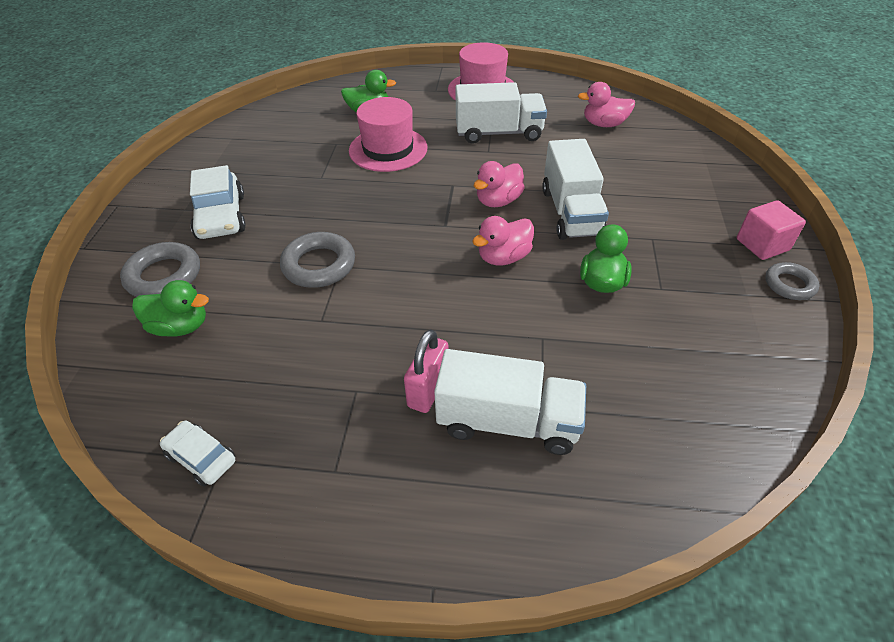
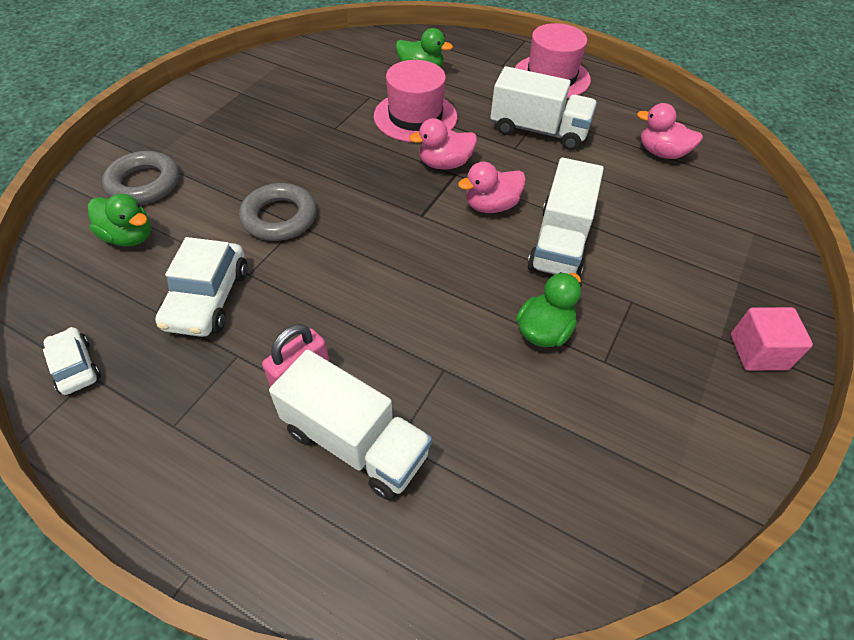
camera: 20 degrees right, 5 degrees up
white car [190,165,246,239] -> white car moved to [155,237,248,337]
pink duck [472,216,534,266] -> pink duck moved to [409,118,477,170]
grey ring [765,262,820,300] -> none

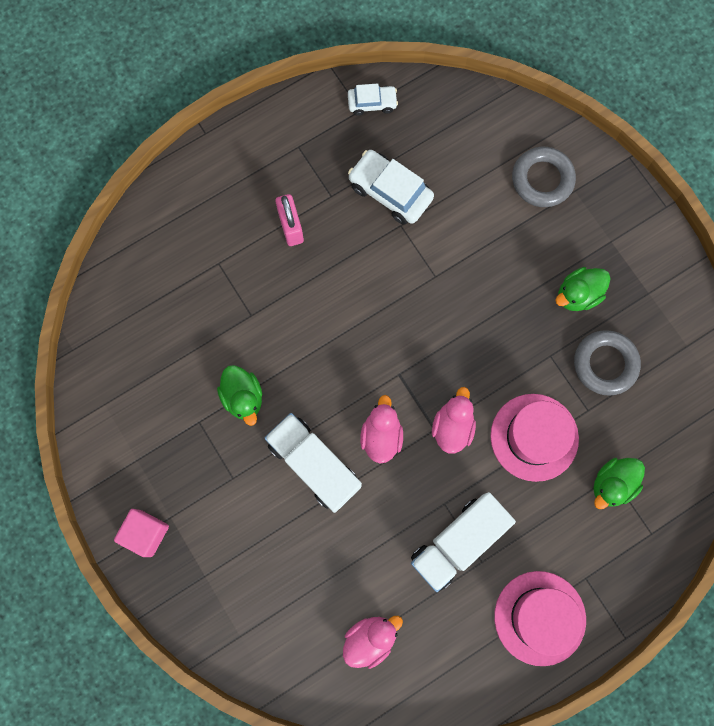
camera: 120 degrees right, 25 degrees up
green duck [88,194,151,247] -> green duck moved to [555,267,611,311]
grey ring [239,183,317,241] -> grey ring moved to [574,330,641,396]
white truck [269,349,432,500] -> none

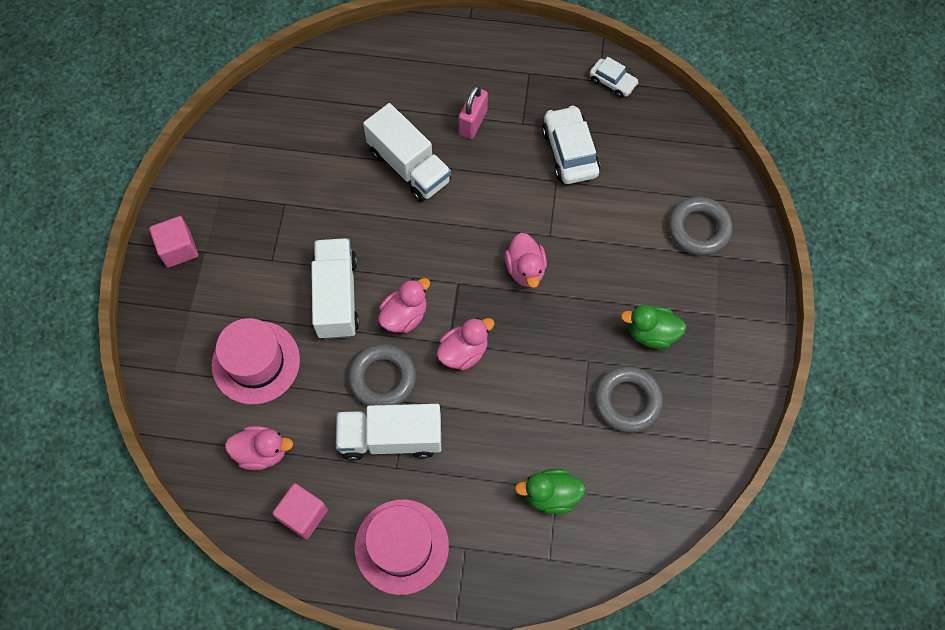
camera: 40 degrees right, 10 degrees down
green duck [217,365,262,426] -> none
pink hat [490,394,579,482] -> pink hat moved to [211,318,300,405]
none -> pink cube [272,483,328,539]
none -> grey ring [348,344,416,406]
none -> white truck [363,103,451,202]
none -> pink duck [505,233,547,288]

